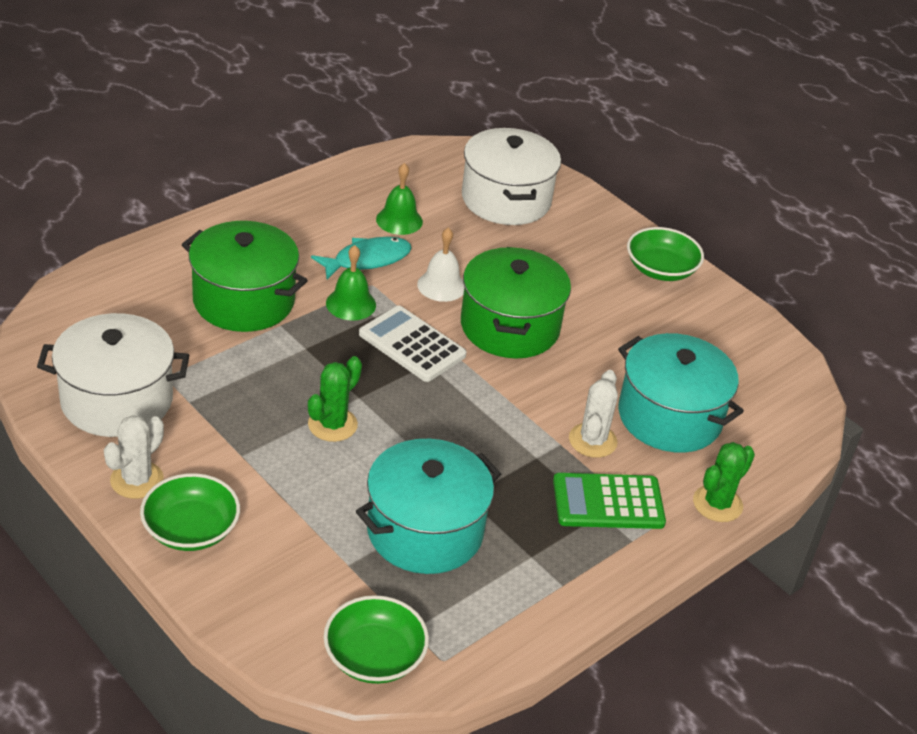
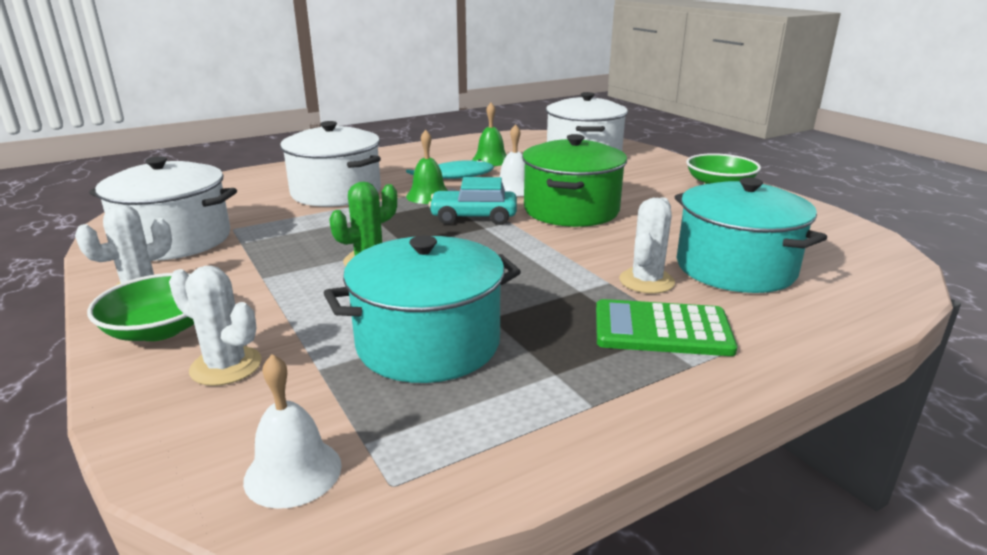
camera: 15 degrees right, 15 degrees down
green pot [182,221,308,332] -> white pot [280,121,381,207]
green bowl [324,595,429,684] -> white bell [243,354,342,509]
white calculator [359,306,467,382] -> turquoise car [428,177,517,225]
green cactus [693,442,755,522] -> none
none -> white cactus [169,266,262,386]

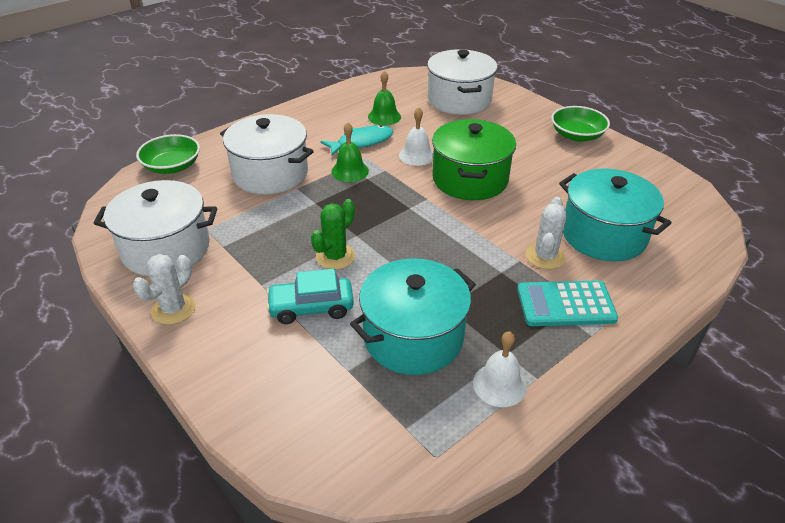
camera: 10 degrees left, 15 degrees up
green bowl [87,273,194,341] -> green bowl moved to [136,134,200,174]
white cactus [169,266,262,386] -> none
white bell [243,354,342,509] -> white bell moved to [473,331,527,407]
turquoise car [428,177,517,225] -> turquoise car moved to [266,269,354,324]
green calculator [596,299,738,356] -> turquoise calculator [517,280,618,326]

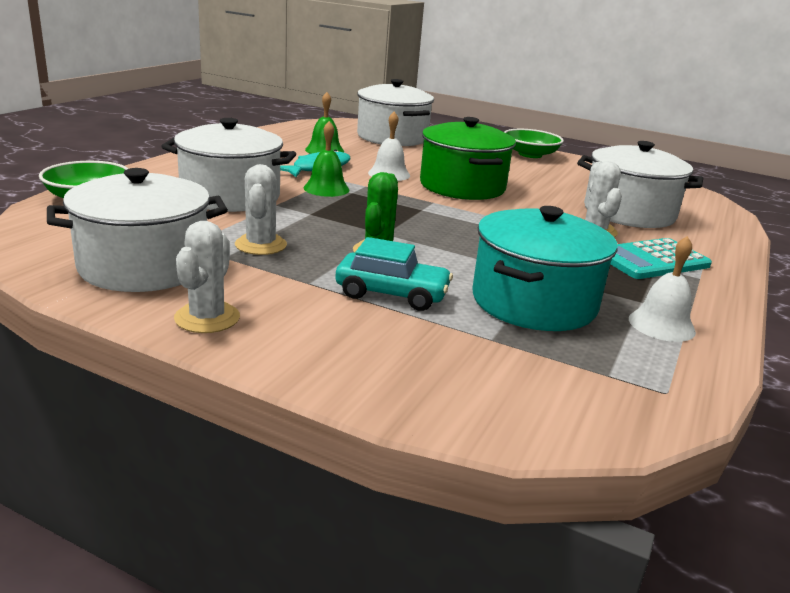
camera: 25 degrees left, 15 degrees down
turquoise car [266,269,354,324] -> turquoise car turned 135 degrees counterclockwise [335,237,453,311]
turquoise pot [559,168,671,261] -> white pot [577,141,703,228]
none -> white cactus [235,164,287,255]

